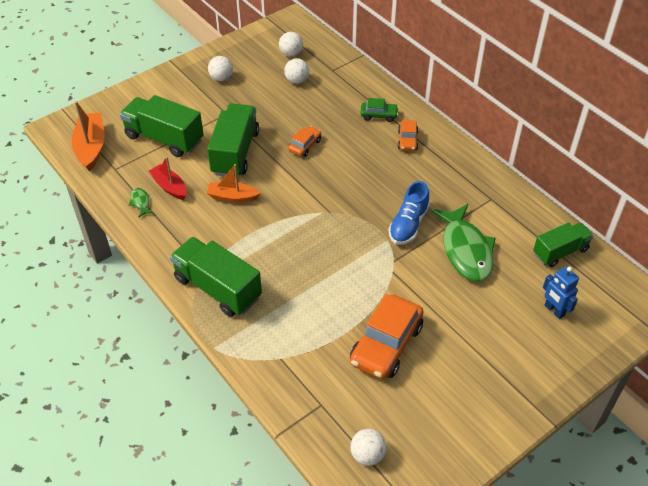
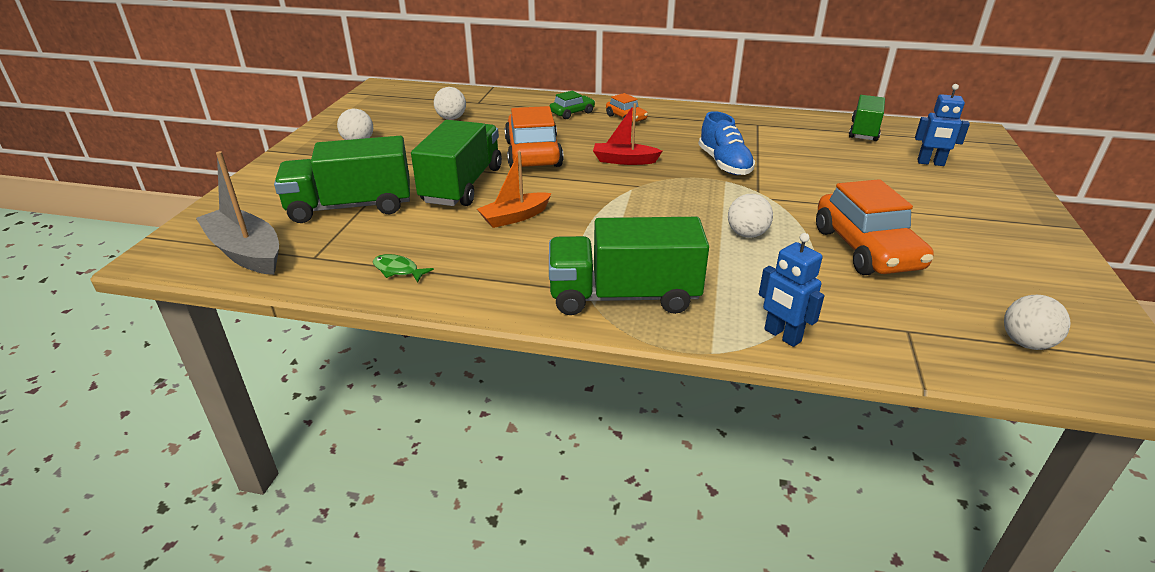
camera: 40 degrees left, 15 degrees down
orange boat [72,101,105,172] -> grey boat [196,151,279,275]
red boat [149,156,186,200] -> red boat moved to [593,103,663,165]
green truck [207,103,259,176] -> green truck turned 45 degrees clockwise [411,120,502,206]
white ball [279,32,303,56] -> white ball moved to [728,194,773,238]
orange car [288,126,321,157] -> orange car [505,106,564,168], size x1.97
green fish [431,204,496,281] -> none
none -> blue robot [759,233,824,347]

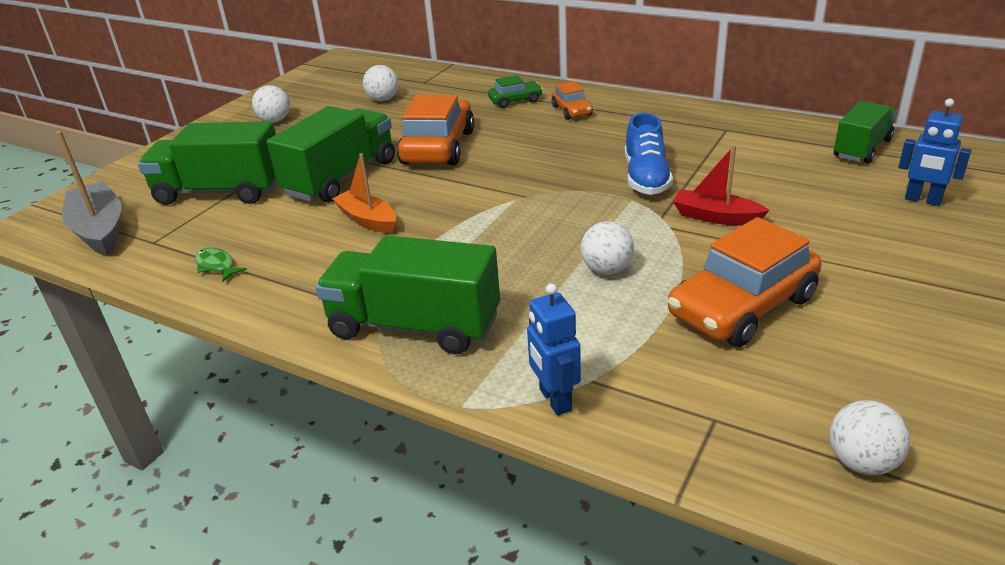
camera: 20 degrees right, 0 degrees up
orange boat [477,151,552,228] -> orange boat turned 60 degrees clockwise [332,153,396,233]
red boat [593,103,663,165] -> red boat moved to [673,145,770,225]
orange car [816,179,934,275] -> orange car turned 45 degrees clockwise [668,217,822,347]

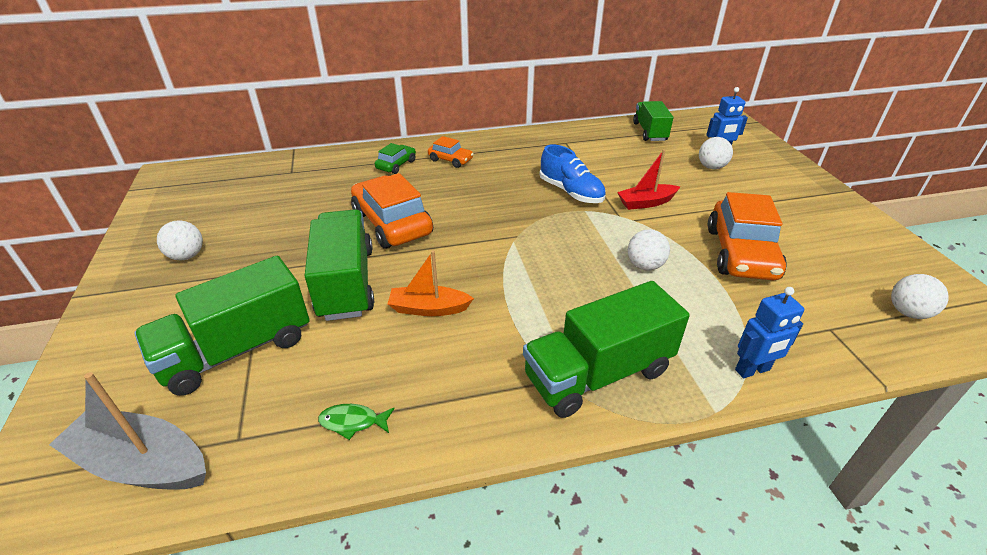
camera: 45 degrees left, 5 degrees up
white ball [363,65,399,101] -> white ball moved to [699,137,733,169]
blue robot [527,283,581,416] -> blue robot turned 45 degrees counterclockwise [735,287,804,378]

